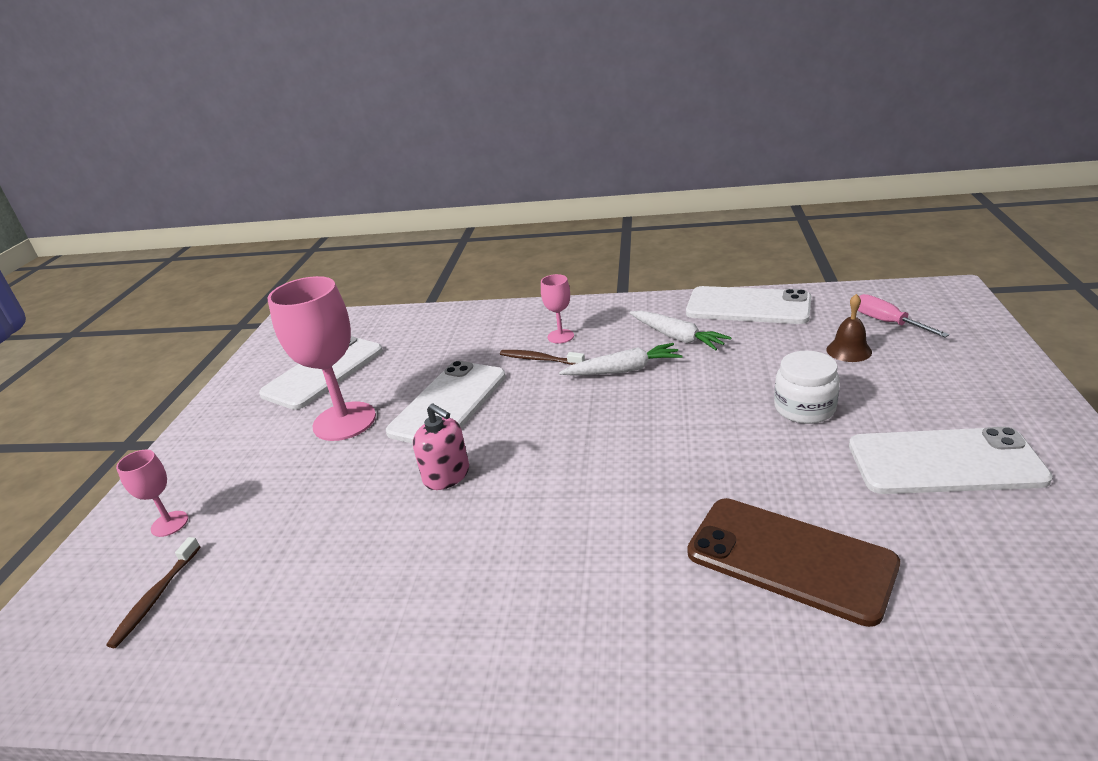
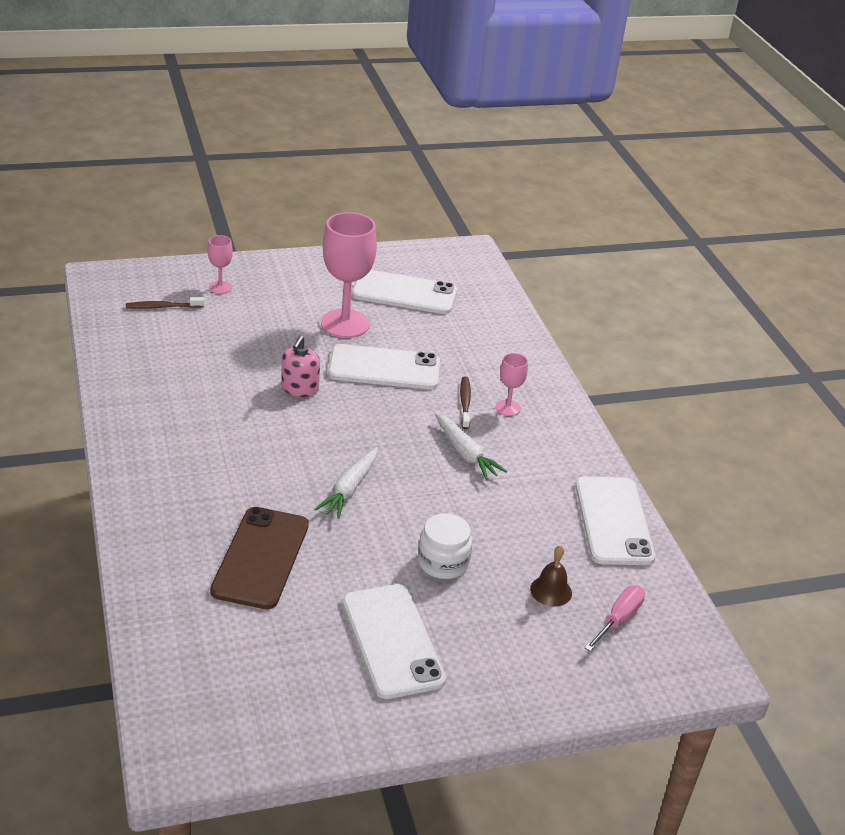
camera: 60 degrees right, 5 degrees up
white carrot [630,311,732,350] -> white carrot moved to [314,447,378,519]

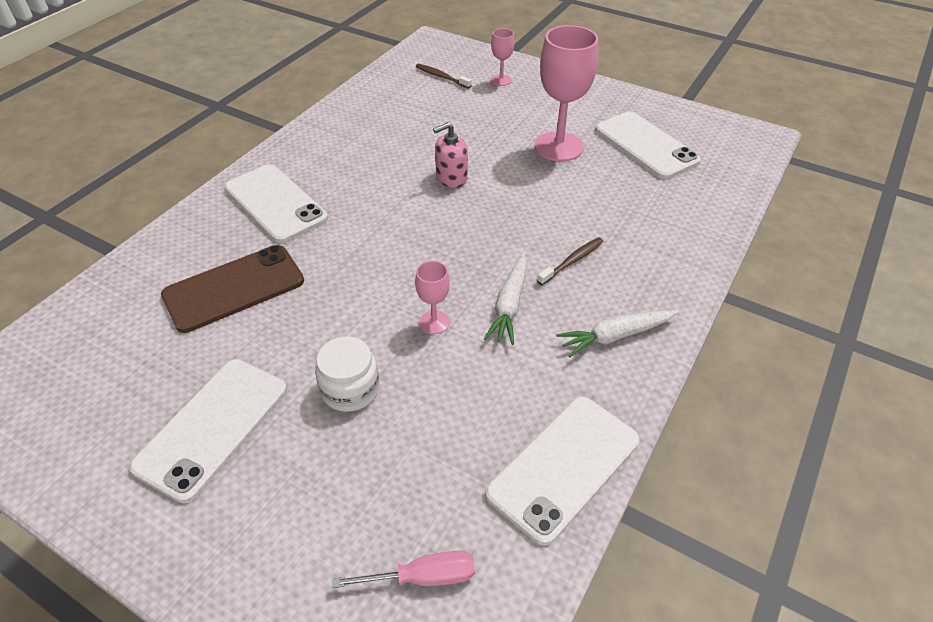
camera: 50 degrees right, 10 degrees up
white carrot [314,447,378,519] -> white carrot moved to [556,310,678,357]
white phone [328,344,440,390] -> white phone moved to [225,164,328,243]
pink goblet [496,353,528,416] -> pink goblet moved to [415,261,450,334]
brown bell [530,545,572,606] -> none

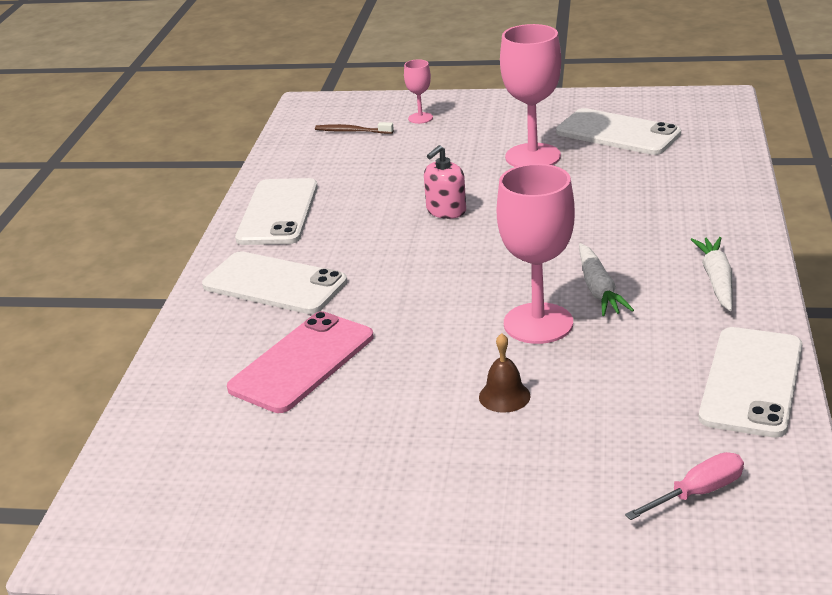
camera: 20 degrees left, 15 degrees down
white phone [129,359,287,503] -> white phone moved to [235,178,318,245]
brown phone [161,245,304,333] -> pink phone [227,311,374,413]
white jar [315,336,379,412] -> brown bell [479,333,531,413]
pink goblet [415,261,450,334] -> pink goblet [497,164,575,344], size x2.06
brown toothbrush [537,237,604,285] -> none
white carrot [556,310,678,357] -> white carrot turned 135 degrees clockwise [691,237,733,311]

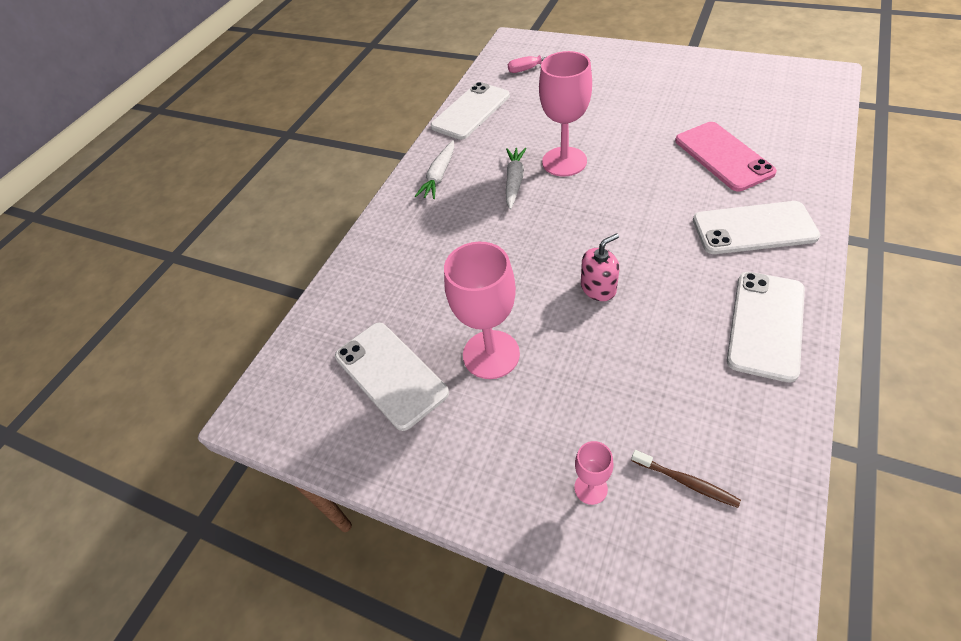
camera: 160 degrees left, 20 degrees up
white phone [202,251,347,314] -> white phone turned 45 degrees counterclockwise [693,201,820,254]
pink phone [227,311,374,413] -> pink phone turned 75 degrees counterclockwise [675,122,777,191]
brown bell [479,333,531,413] -> none

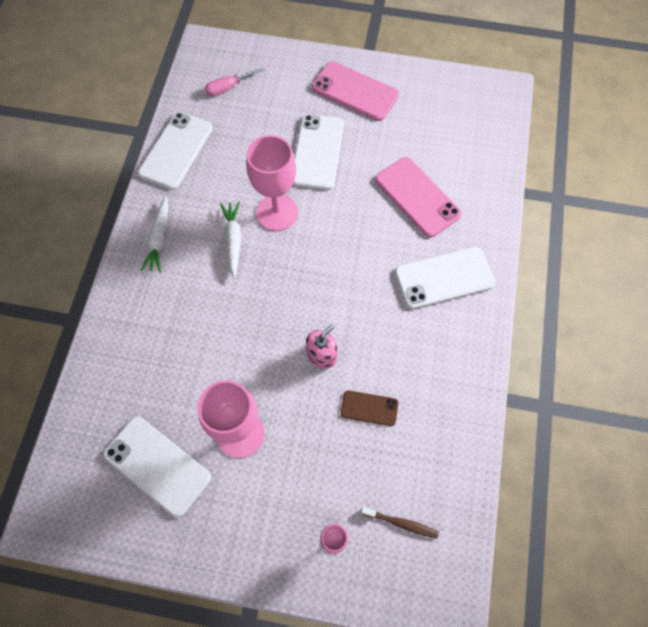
camera: 20 degrees left, 15 degrees up
white phone [727,272,805,383] -> white phone moved to [293,114,344,190]
none -> pink phone [312,61,399,121]
none -> brown phone [341,390,398,426]

